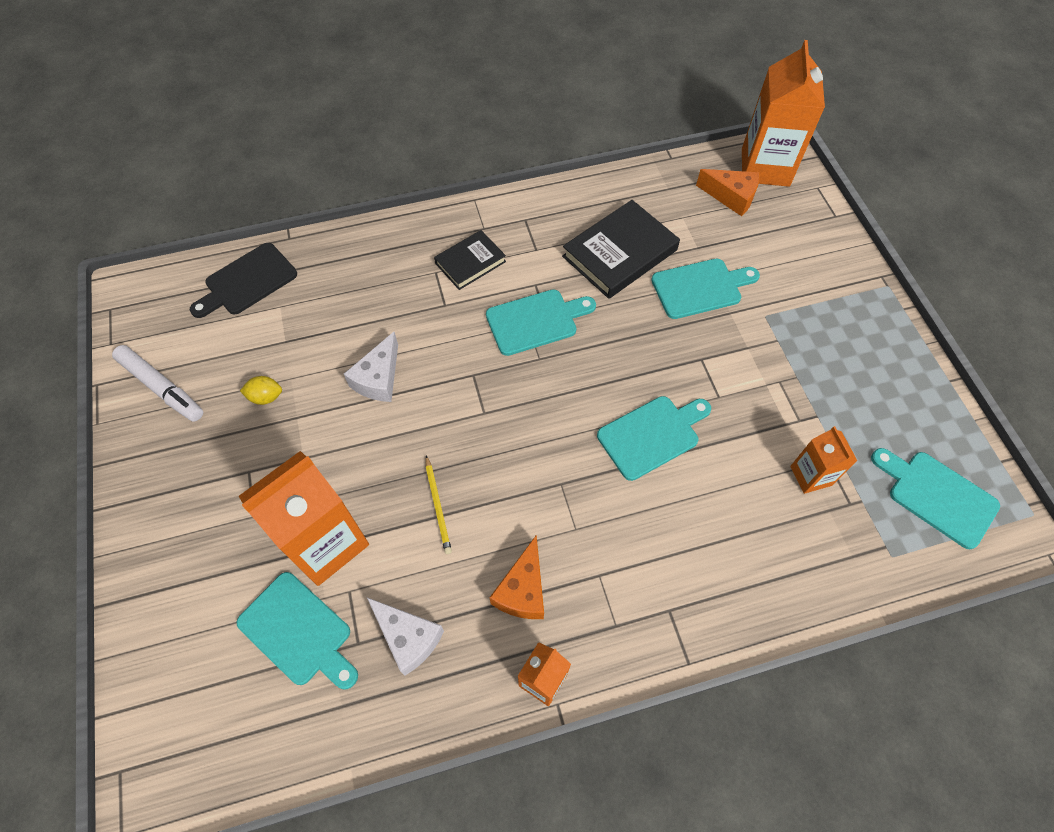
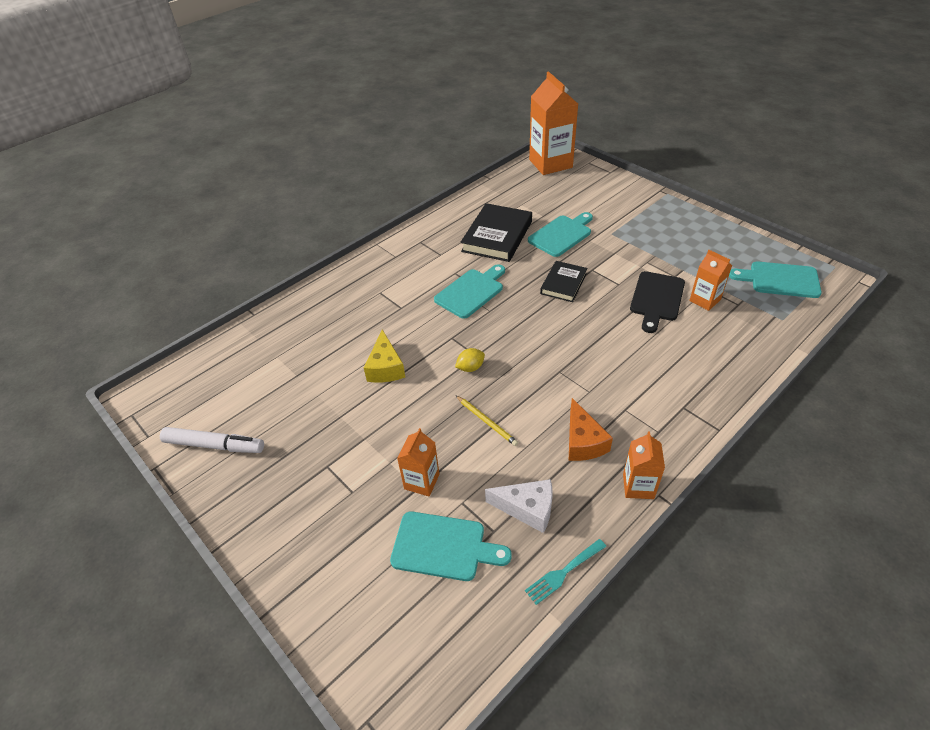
camera: 25 degrees left, 15 degrees down
black cutting board [190,243,297,318] -> black cutting board moved to [630,271,685,333]
orange carton [239,451,369,586] -> orange carton [397,428,440,497], size x0.52
yellow lemon [240,376,282,405] -> yellow lemon moved to [455,348,485,372]
white cheese [344,332,398,402] -> yellow cheese [364,330,405,382]
black book [434,230,506,290] -> black book moved to [540,261,587,302]
turquoise cutting board [597,396,711,481] -> none
orange cheese [696,169,760,216] -> none
none -> turquoise fork [525,539,607,605]

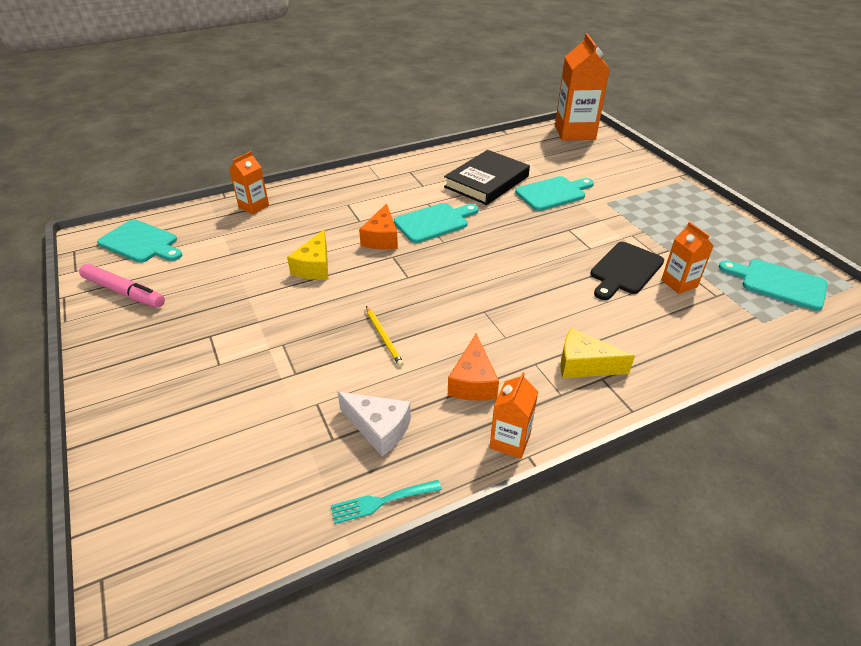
camera: 15 degrees right, 5 degrees down
white marker [160,427,264,453] -> pink marker [79,264,165,308]
turquoise cutting board [390,511,512,581] -> turquoise cutting board moved to [97,219,182,263]
orange carton [397,428,440,497] -> orange carton moved to [229,151,269,215]
yellow lemon [455,348,485,372] -> none
black book [540,261,587,302] -> none
none -> orange cheese [359,203,398,250]
none -> yellow cheese [560,328,635,378]

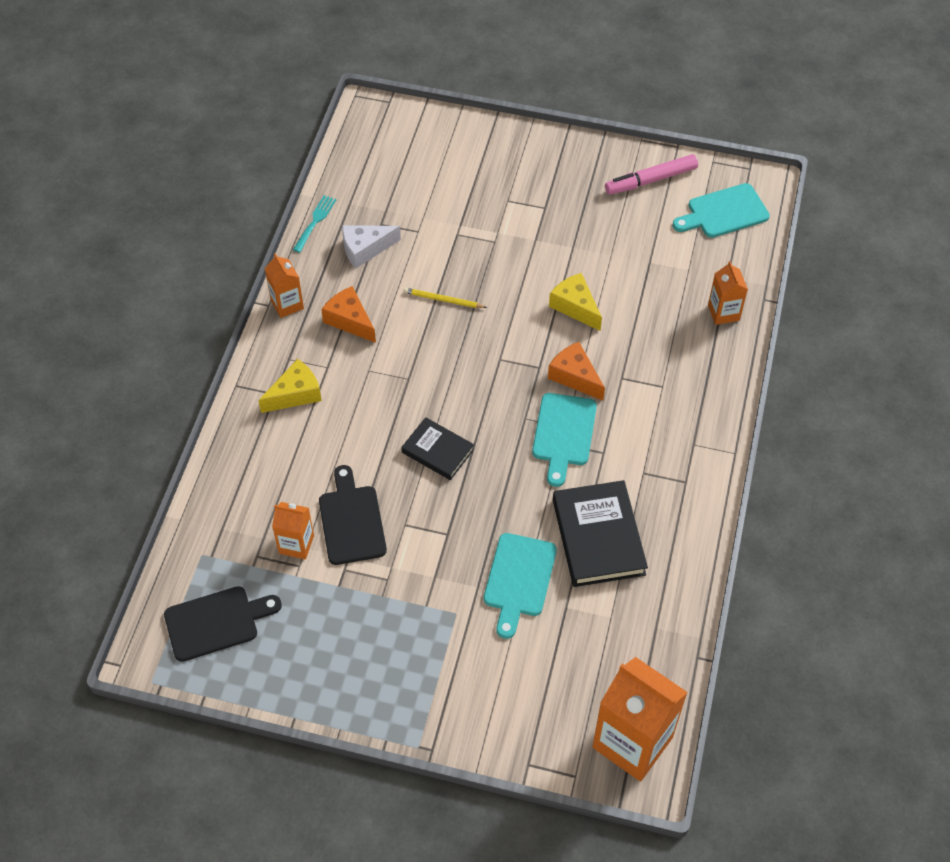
camera: 130 degrees right, 15 degrees up
turquoise cutting board [719,259,828,311] -> black cutting board [164,586,282,662]
none -> black book [401,417,474,480]

